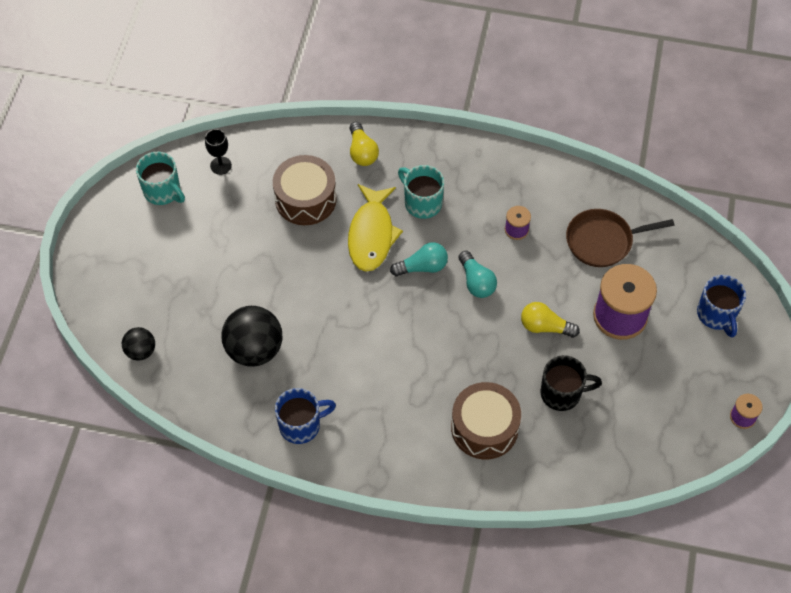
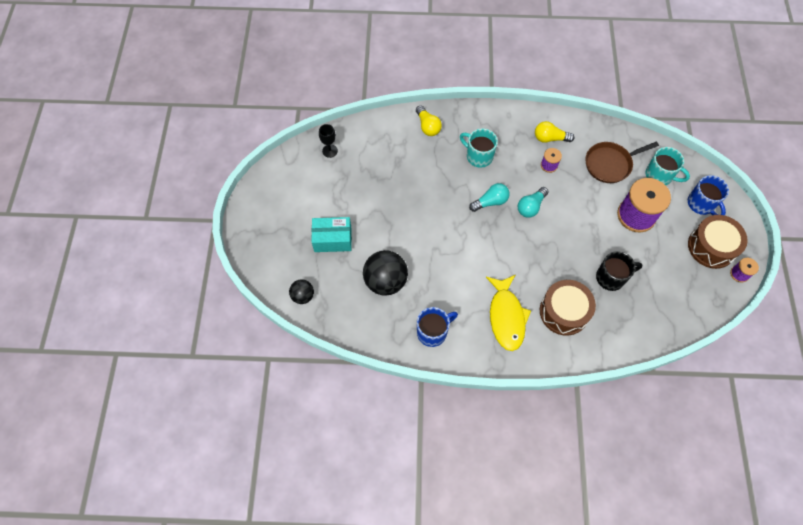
camera: 10 degrees left, 5 degrees up
turquoise mug [136,152,185,205] -> turquoise mug moved to [646,147,690,185]
brown drum [273,155,337,225] -> brown drum moved to [688,215,748,269]
yellow fish [348,184,403,272] -> yellow fish moved to [486,275,531,351]
turquoise light bulb [458,251,497,298] -> turquoise light bulb turned 75 degrees clockwise [518,187,549,218]
yellow light bulb [521,302,580,338] -> yellow light bulb moved to [535,121,574,143]
none -> turquoise box [311,217,352,252]

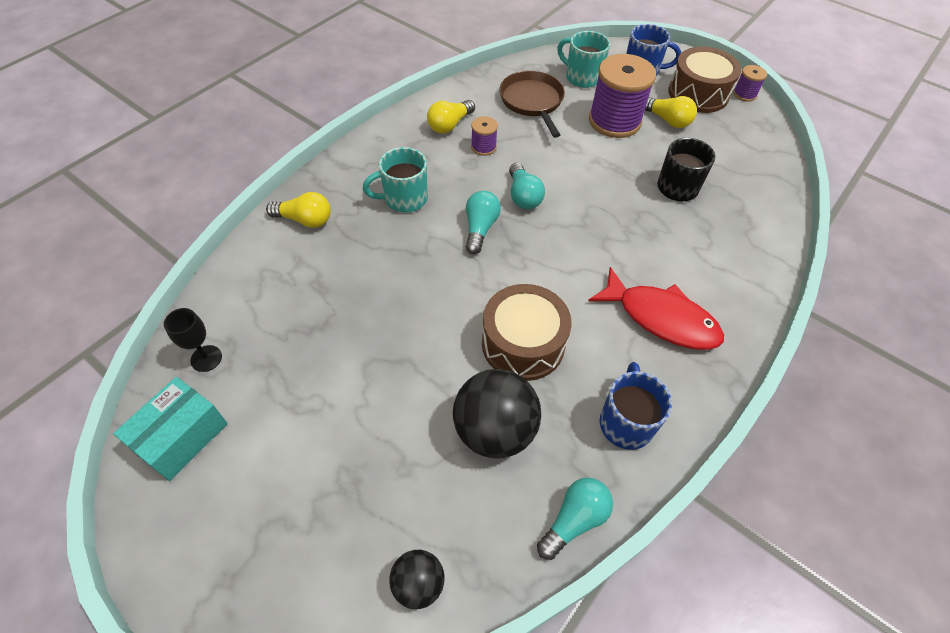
camera: 55 degrees left, 10 degrees down
turquoise box [311,217,352,252] -> turquoise box moved to [113,377,228,481]
yellow fish [486,275,531,351] -> red fish [588,267,724,350]
brown drum [540,280,596,336] -> brown drum moved to [482,284,572,381]
brown pan [585,142,659,183] -> brown pan turned 150 degrees clockwise [500,71,565,138]
turquoise mug [646,147,690,185] -> turquoise mug turned 120 degrees counterclockwise [557,31,610,88]
none -> turquoise light bulb [537,478,613,560]
none -> yellow light bulb [645,96,697,128]

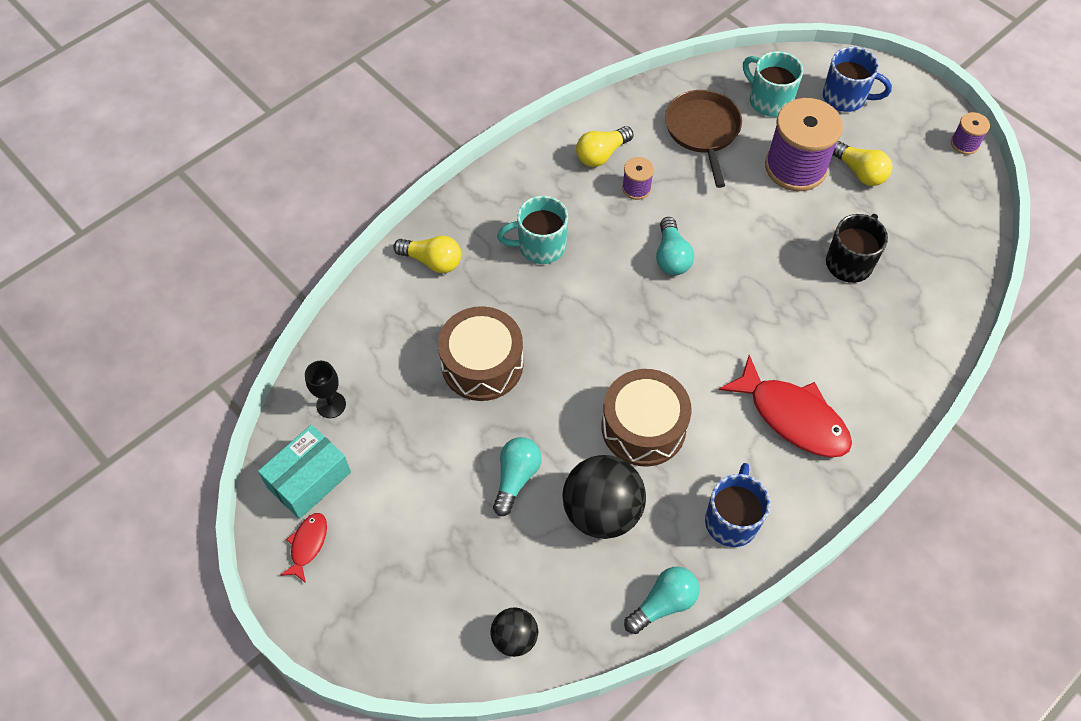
camera: 10 degrees right, 5 degrees up
turquoise light bulb [466,191,501,254] -> turquoise light bulb moved to [493,437,542,516]
brown drum [668,47,742,113] -> brown drum moved to [438,306,523,401]
none -> red fish [280,513,327,583]

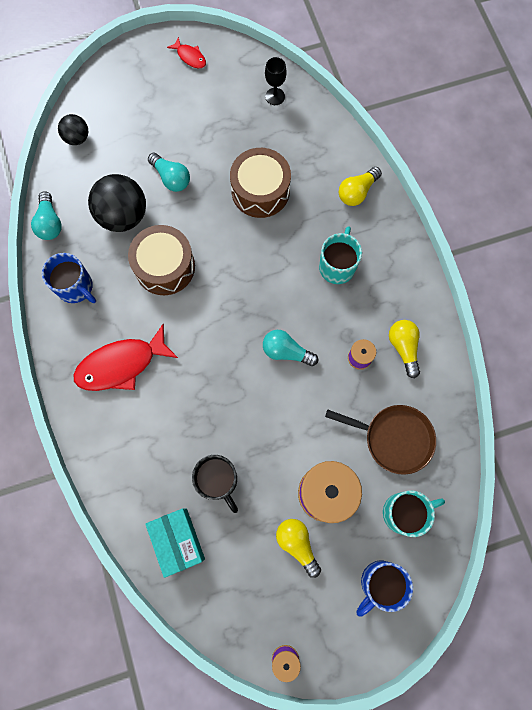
camera: 115 degrees right, 15 degrees up
turquoise box [258,425,351,519] -> turquoise box moved to [145,508,205,578]
yellow light bulb [832,141,892,186] -> yellow light bulb turned 75 degrees clockwise [276,519,321,578]

